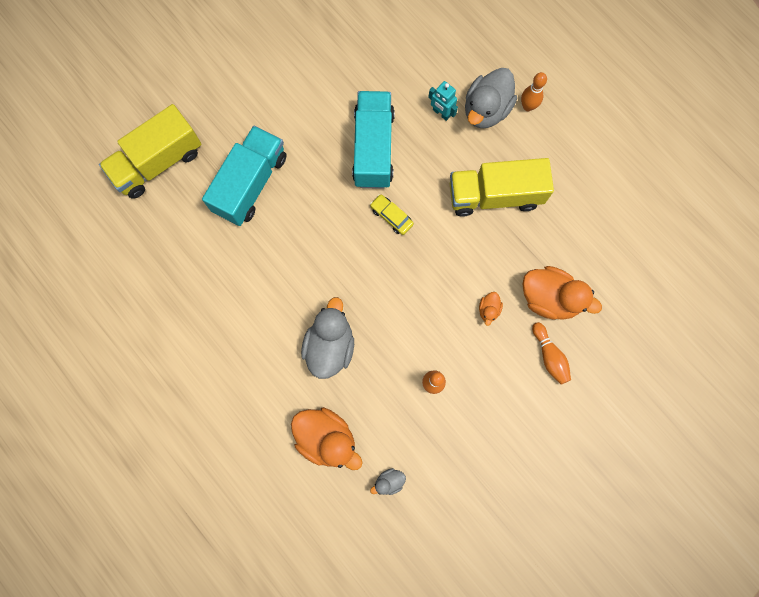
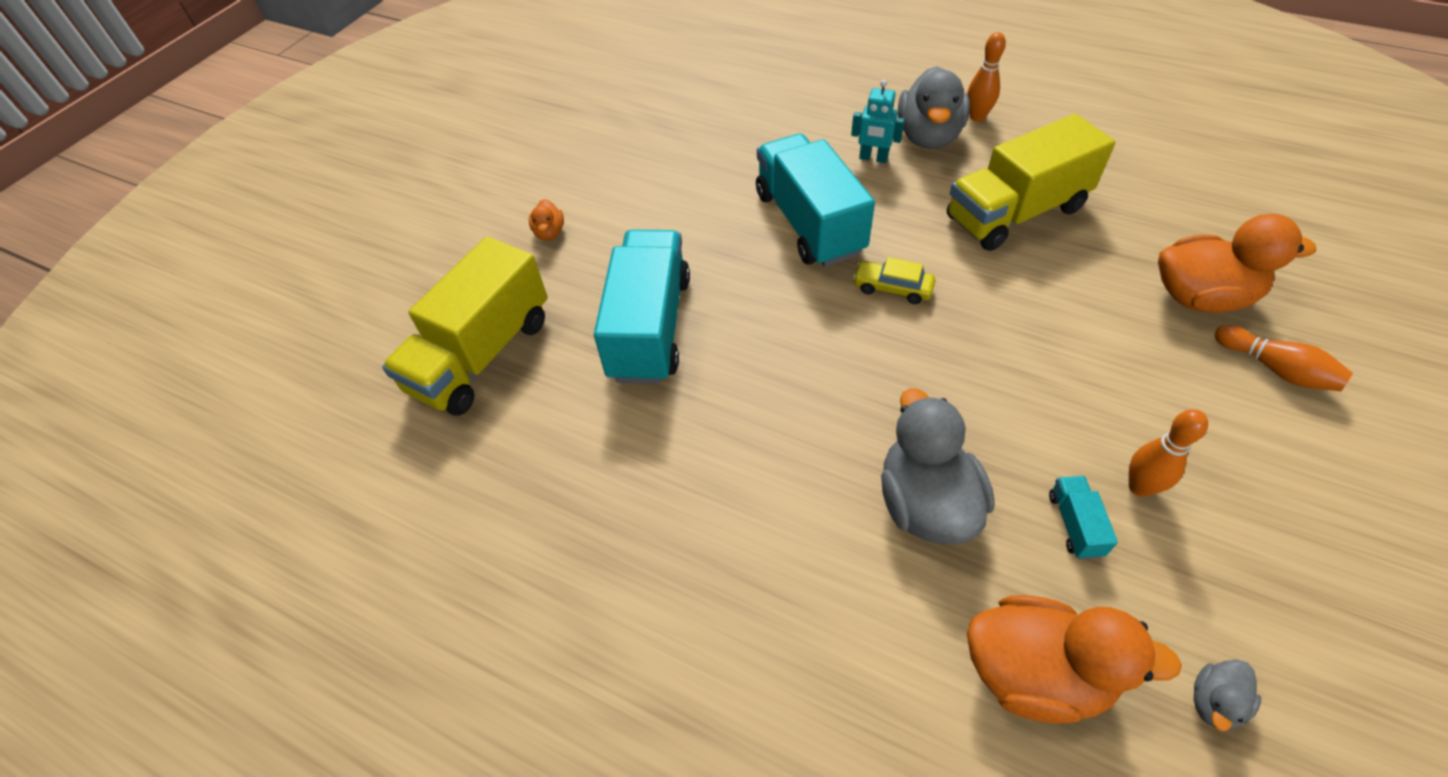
camera: 20 degrees left, 25 degrees down
orange duck [479,292,503,326] -> orange duck moved to [529,199,564,240]
none -> turquoise truck [1049,476,1118,559]

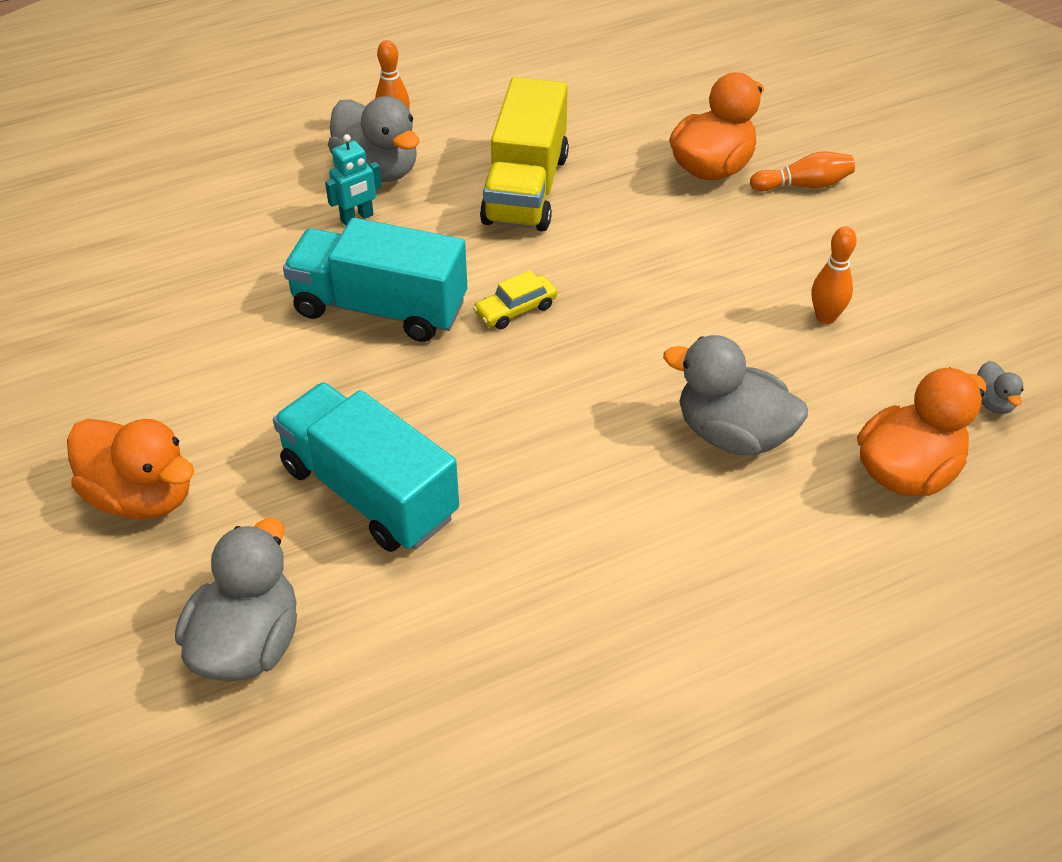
camera: 55 degrees left, 5 degrees down
yellow truck [382,237,548,416] -> grey duck [175,518,297,681]
orange duck [529,199,564,240] -> orange duck [67,419,194,519], size x2.17
turquoise truck [1049,476,1118,559] -> none

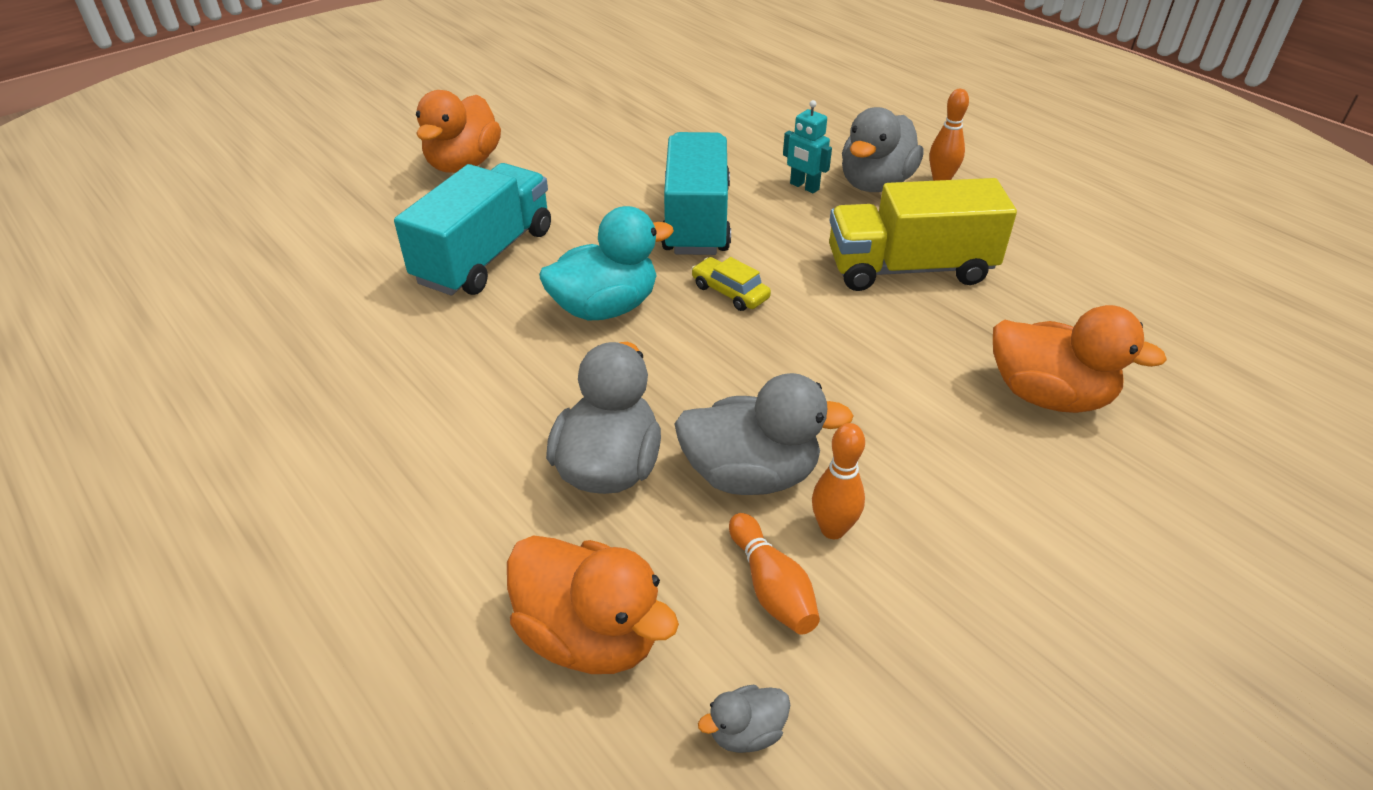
camera: 75 degrees right, 5 degrees down
grey duck [175,518,297,681] -> grey duck moved to [674,373,854,495]
orange bowling pin [750,151,855,191] -> orange bowling pin moved to [729,513,820,635]
none -> turquoise duck [539,206,674,320]

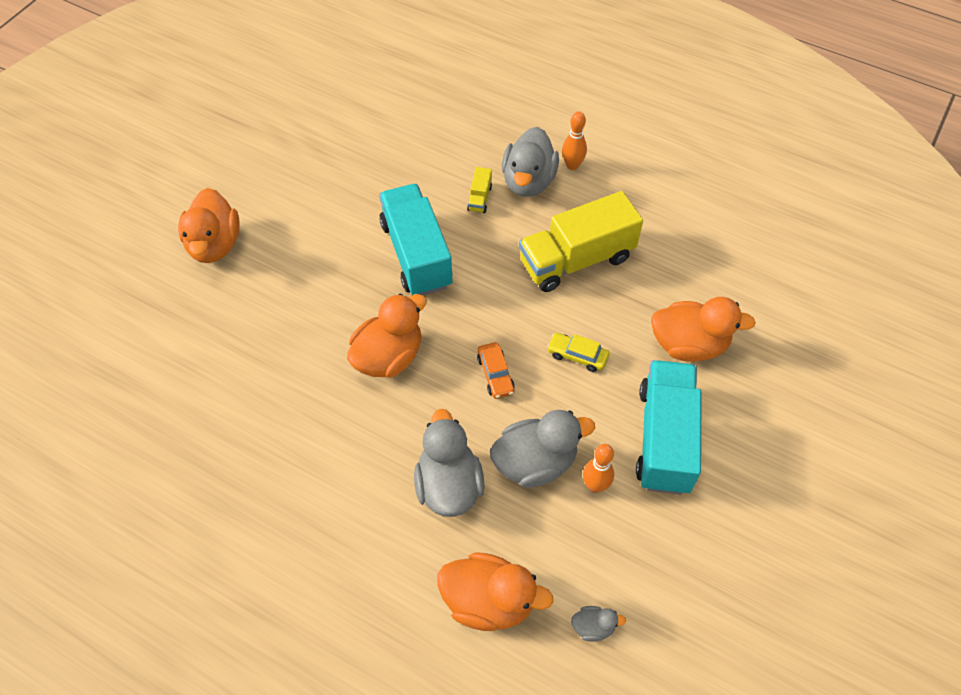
camera: 20 degrees left, 15 degrees up
turquoise truck [394,163,551,295] -> turquoise truck moved to [636,360,702,495]
turquoise duck [539,206,674,320] -> orange duck [347,294,427,378]
yellow car [691,257,771,311] -> yellow car moved to [547,333,609,372]
grey duck [698,684,791,753] -> grey duck turned 135 degrees counterclockwise [571,606,626,642]
orange bowling pin [729,513,820,635] -> none
turquoise robot [783,100,832,193] -> yellow truck [467,167,492,213]
none -> orange car [477,342,515,399]

